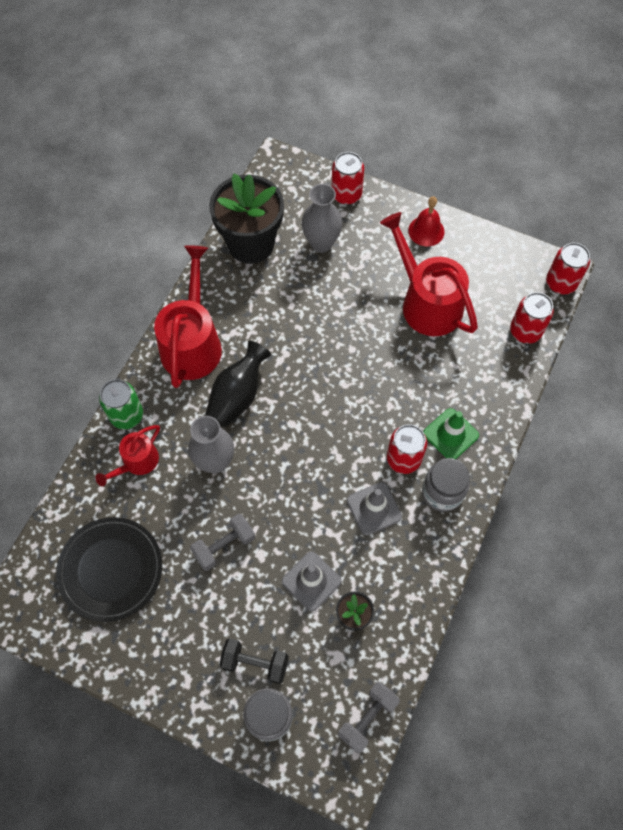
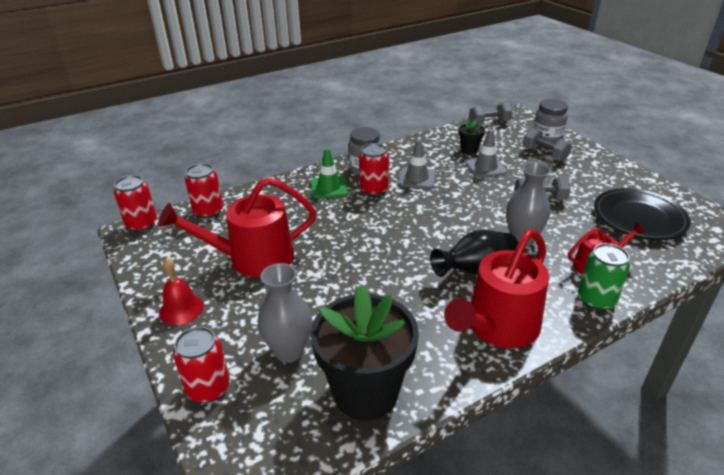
camera: 145 degrees left, 30 degrees down
black dumbbell [219,638,289,684] -> grey dumbbell [523,128,572,162]
red watering can [380,212,478,336] -> red watering can turned 75 degrees clockwise [158,177,316,277]

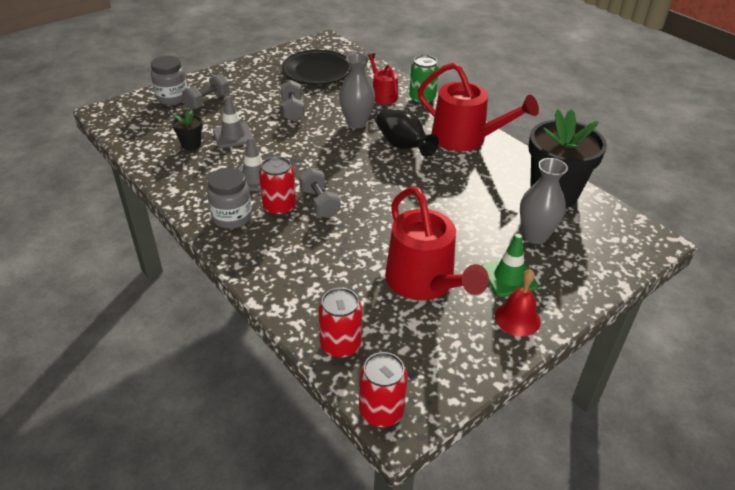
camera: 100 degrees left, 5 degrees up
red can [173,327,230,403] -> none
green traffic cone [311,148,348,199] -> green traffic cone moved to [482,234,538,297]
grey dumbbell [469,102,513,125] -> grey dumbbell moved to [299,168,340,218]

